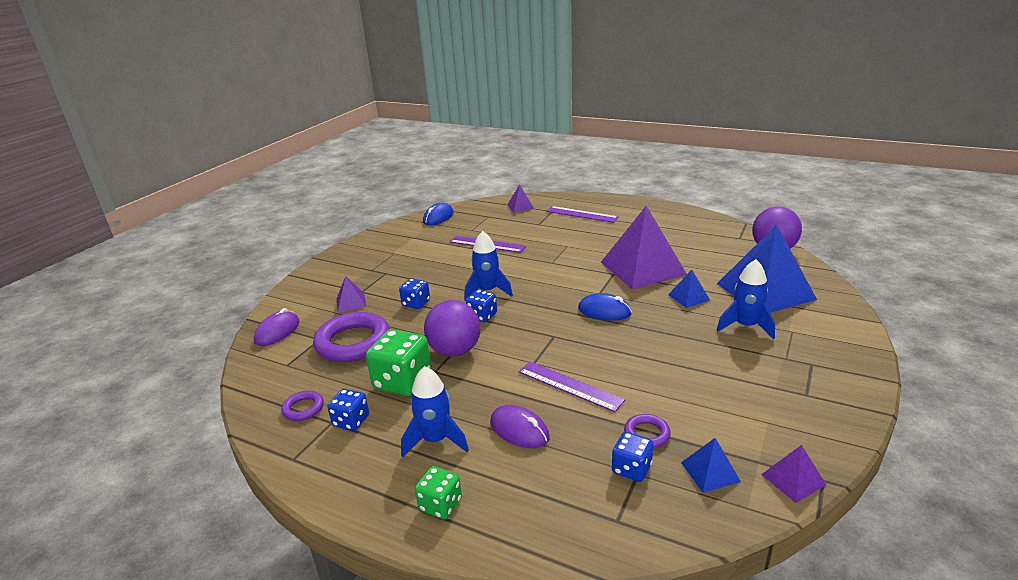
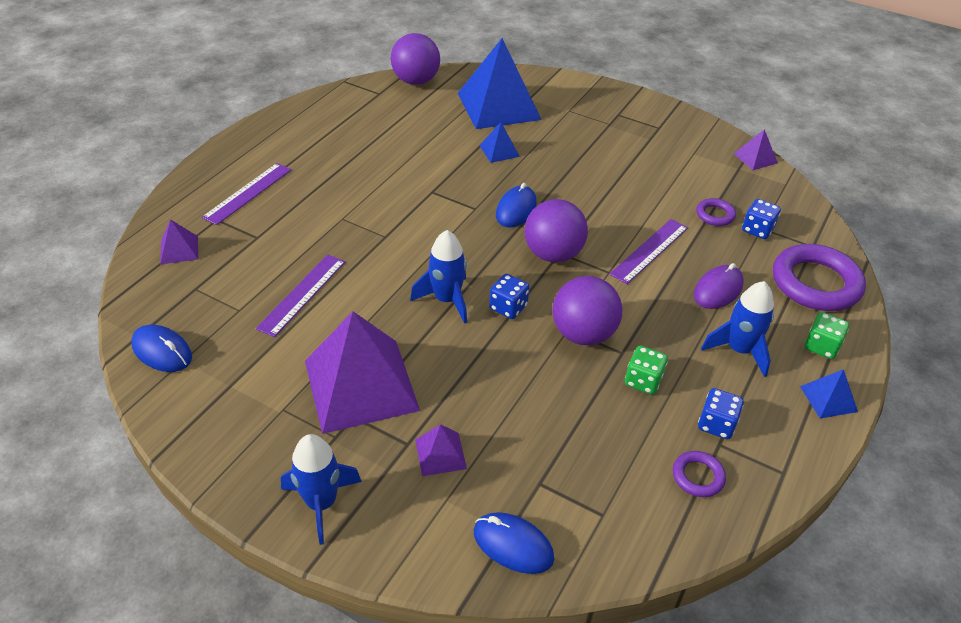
camera: 90 degrees left, 15 degrees up
purple mouse [254,308,300,346] -> blue mouse [473,512,554,574]
purple ring [313,312,390,362] -> purple ring moved to [773,244,866,311]
green dice [366,329,432,396] -> green dice [625,346,668,395], size x0.57
blue dice [399,278,430,309] -> none
purple pyramid [601,206,687,289] -> purple pyramid moved to [305,311,420,434]
blue pyramid [681,438,741,493] -> blue pyramid moved to [800,369,858,418]
blue rocket [716,259,775,339] -> blue rocket moved to [281,434,362,545]
none -> purple ball [524,199,588,262]

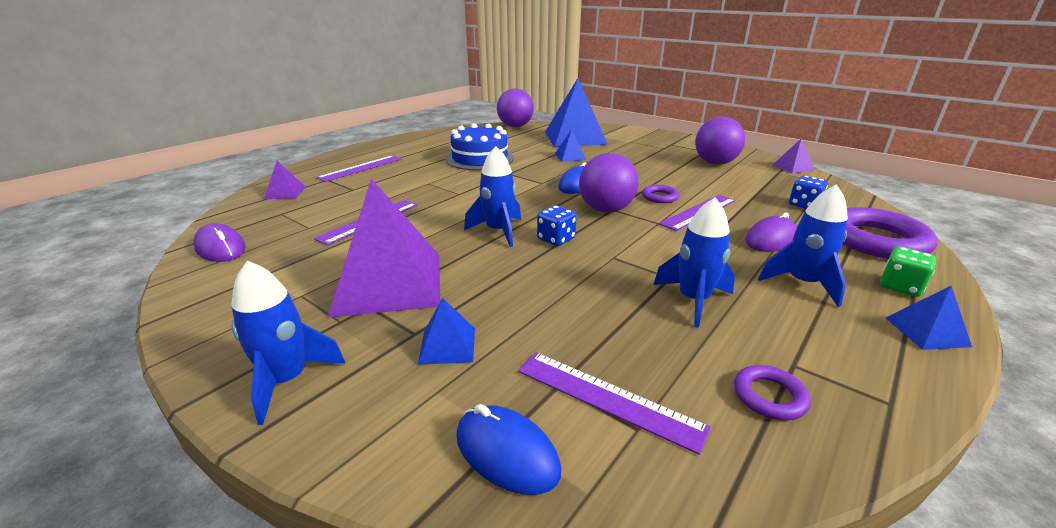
camera: 10 degrees right, 15 degrees down
blue mouse [131,325,192,372] -> purple mouse [193,223,246,262]
purple pyramid [415,424,467,476] -> blue pyramid [418,298,475,365]
purple ball [553,276,622,345] -> purple ball moved to [695,117,745,165]
green dice [625,346,668,395] -> blue rocket [653,197,735,328]
purple ring [696,198,736,226] -> purple ring moved to [642,185,679,203]
blue dice [698,388,744,439] -> none
none -> blue cake [446,123,514,171]
none -> purple ruler [518,352,711,455]

